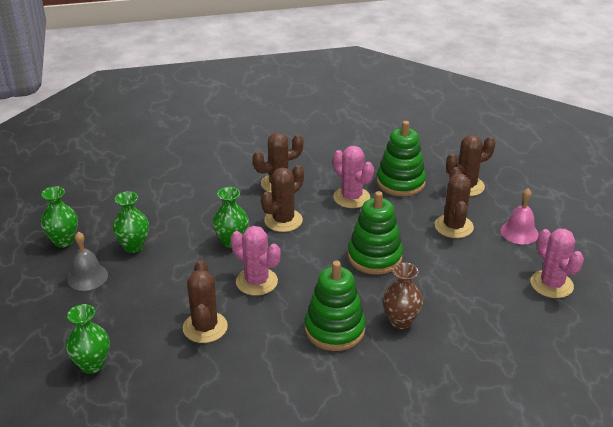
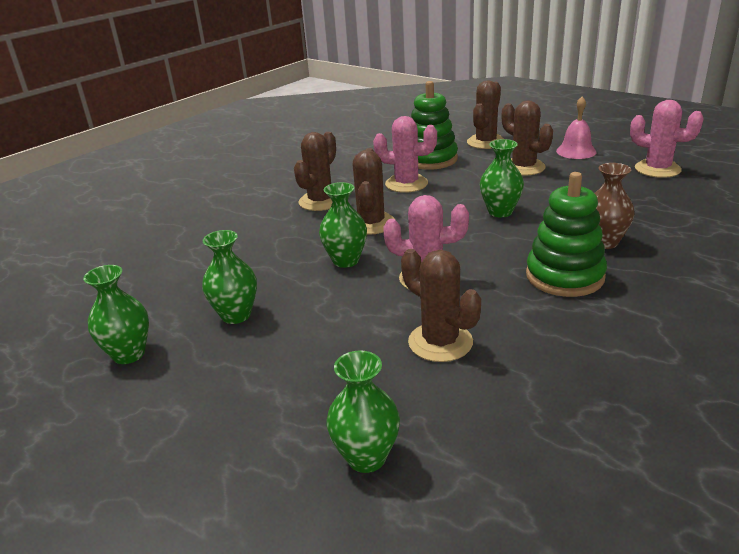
camera: 35 degrees left, 5 degrees down
grey bell [67,231,108,291] -> none
green stacking toy [348,191,403,275] -> green vase [480,139,524,217]

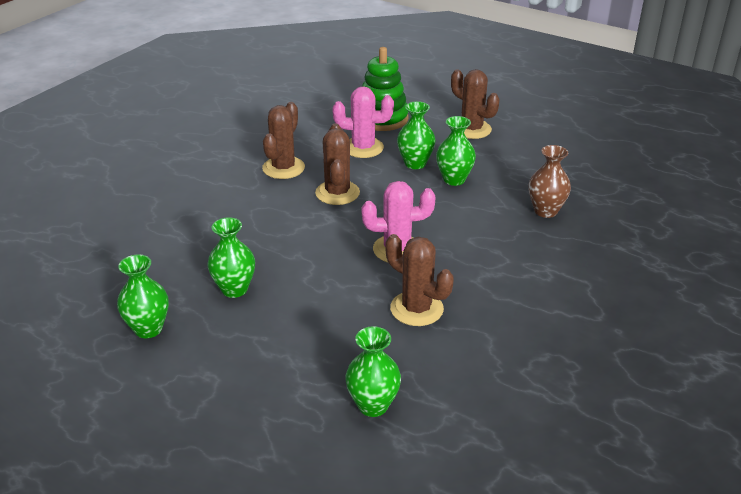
camera: 10 degrees left, 5 degrees up
green vase [319,182,367,268] -> green vase moved to [397,101,436,169]
brown cactus [467,81,504,149] -> none
green stacking toy [526,172,607,297] -> none
pink bell [556,97,596,159] -> none
pink cactus [630,100,704,178] -> none

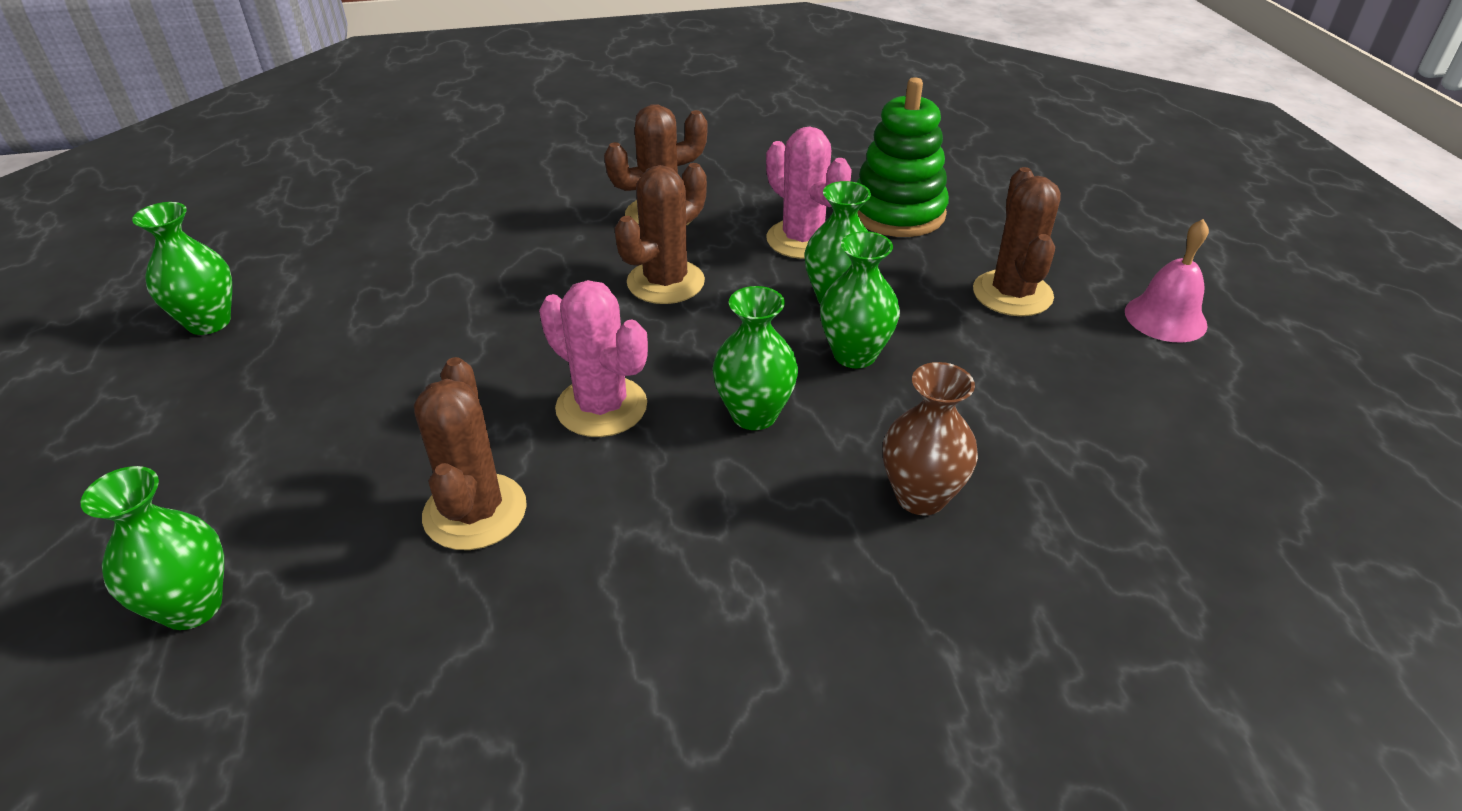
camera: 45 degrees right, 5 degrees up
green vase [207,217,255,298] -> green vase moved to [713,286,798,430]
none -> pink bell [1125,219,1209,342]

